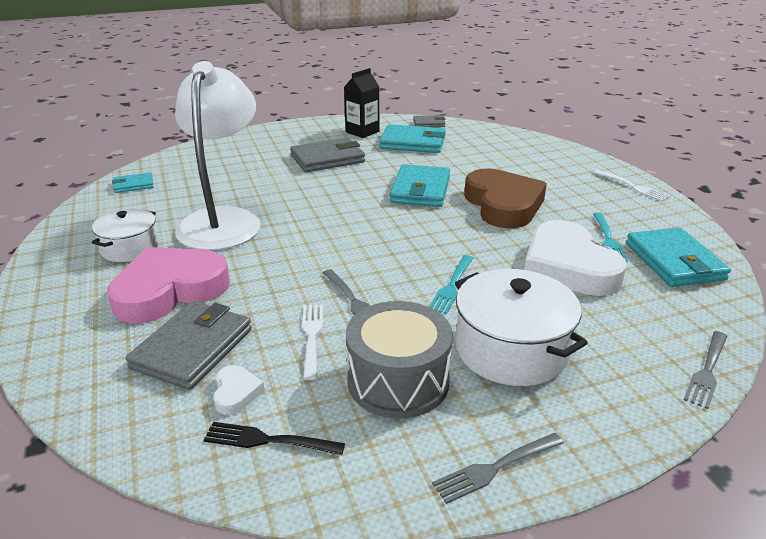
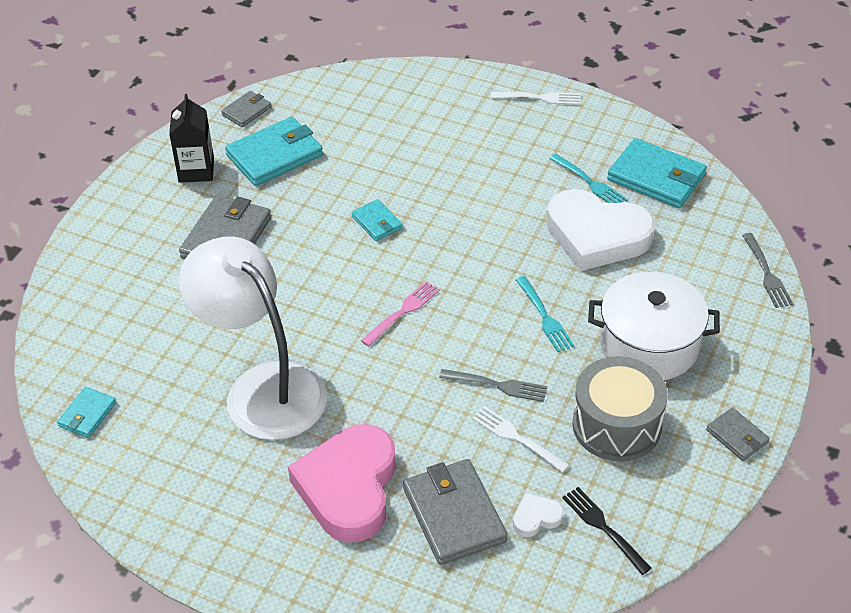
camera: 45 degrees left, 15 degrees up
white pot [92,209,159,262] -> none
black fork [204,422,345,455] -> black fork turned 90 degrees clockwise [562,487,652,575]
white heart [213,365,265,415] -> white heart turned 60 degrees counterclockwise [513,493,564,537]
turquoise wallet [390,164,450,207] -> turquoise wallet [351,199,403,241], size x0.53
grey fork [432,433,564,504] -> grey wallet [706,407,770,461]
brown heart [464,169,547,228] -> none
none -> pink fork [361,281,440,346]

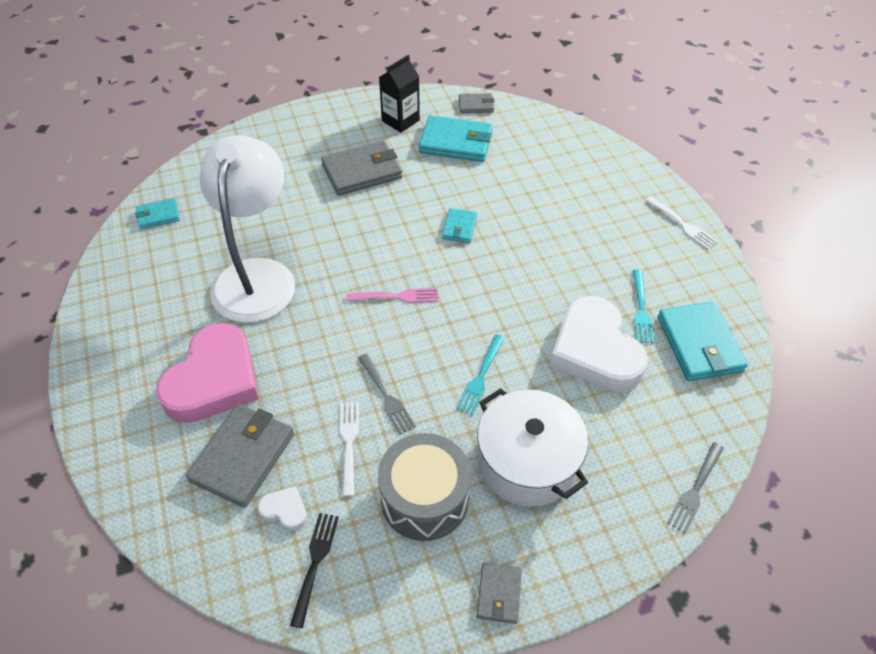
camera: 45 degrees right, 5 degrees up
pink heart [288,424,396,543] -> pink heart turned 150 degrees clockwise [156,323,259,423]

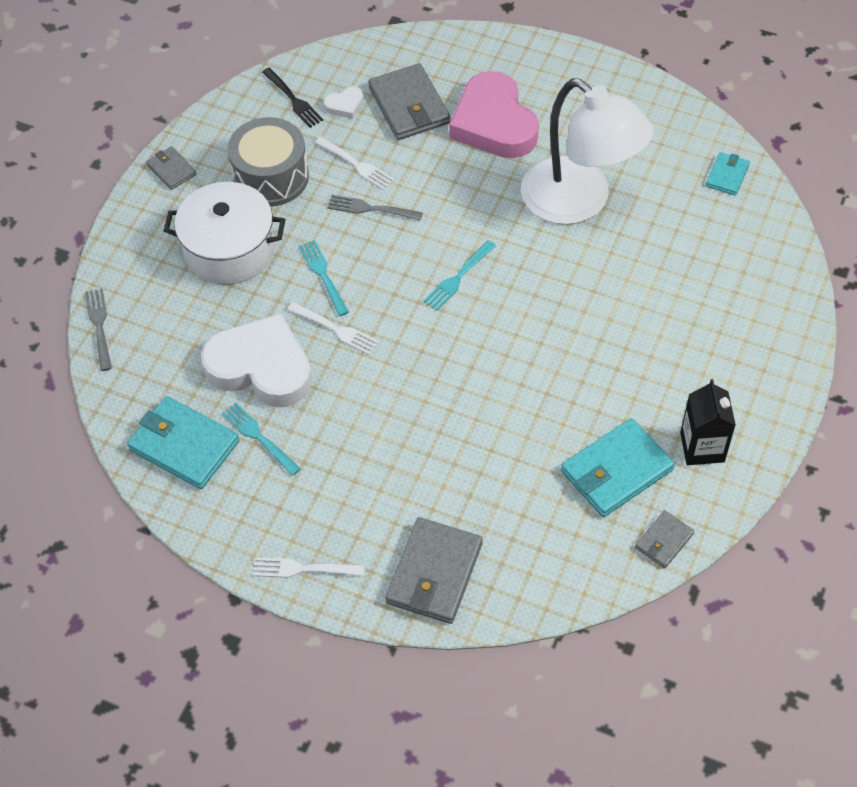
camera: 135 degrees right, 5 degrees up
grey wallet [321,140,402,196] -> grey wallet moved to [386,517,483,624]
pink fork [346,288,438,303] -> turquoise fork [424,240,496,311]
turquoise wallet [442,208,477,243] -> none
none -> white fork [287,302,379,355]

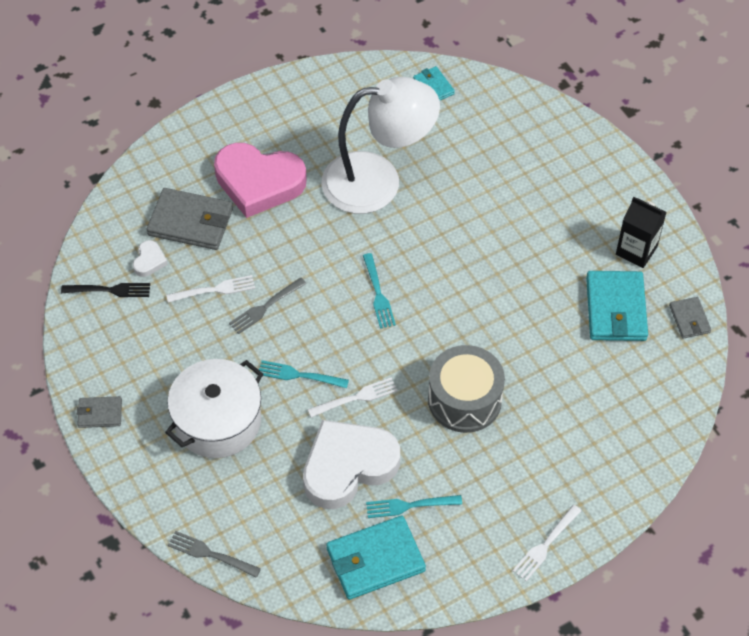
camera: 55 degrees left, 0 degrees up
grey drum [227,117,309,207] -> grey drum moved to [428,345,505,433]
grey wallet [386,517,483,624] -> none

